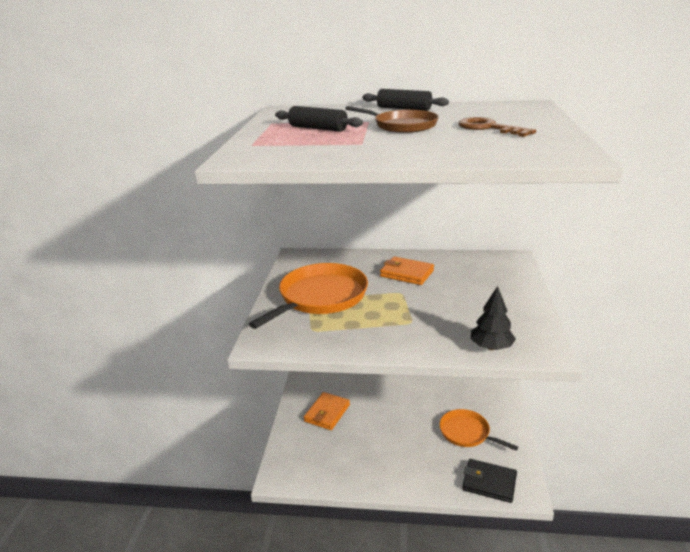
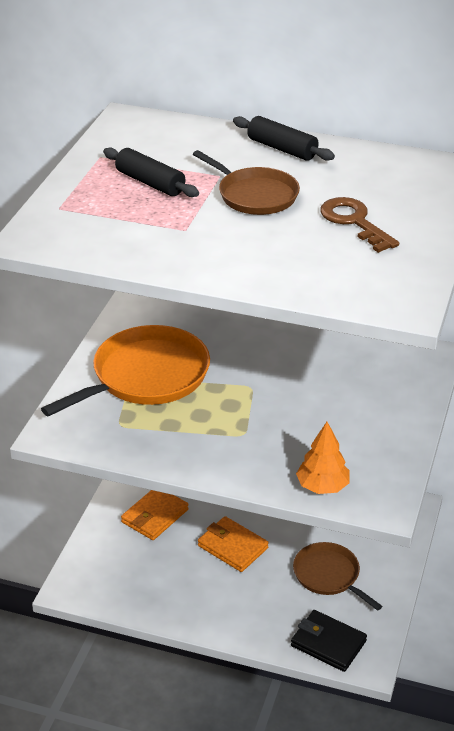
camera: 10 degrees right, 10 degrees up
orange wallet [380,256,434,285] -> orange wallet moved to [198,516,269,572]
orange pan [439,409,518,451] -> brown pan [293,542,382,611]
black tree [471,286,516,350] -> orange tree [296,422,350,494]

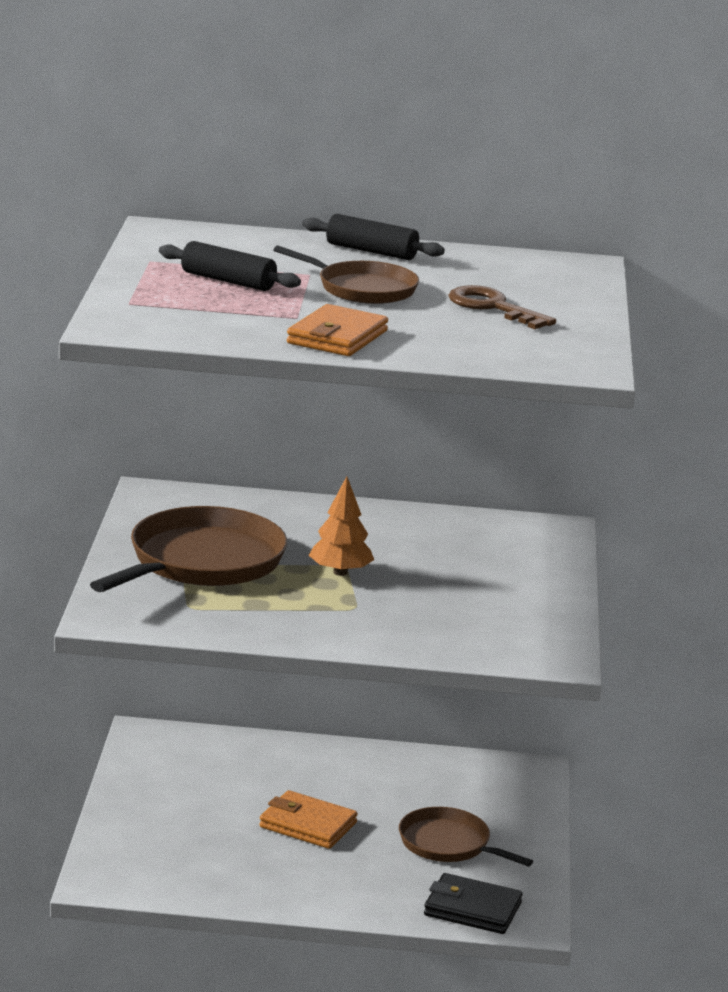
camera: 15 degrees left, 15 degrees down
orange pan [41,325,210,416] -> brown pan [90,506,287,592]
orange wallet [121,490,189,540] -> orange wallet moved to [287,304,388,356]
orange tree [296,422,350,494] -> orange tree moved to [309,476,374,576]

